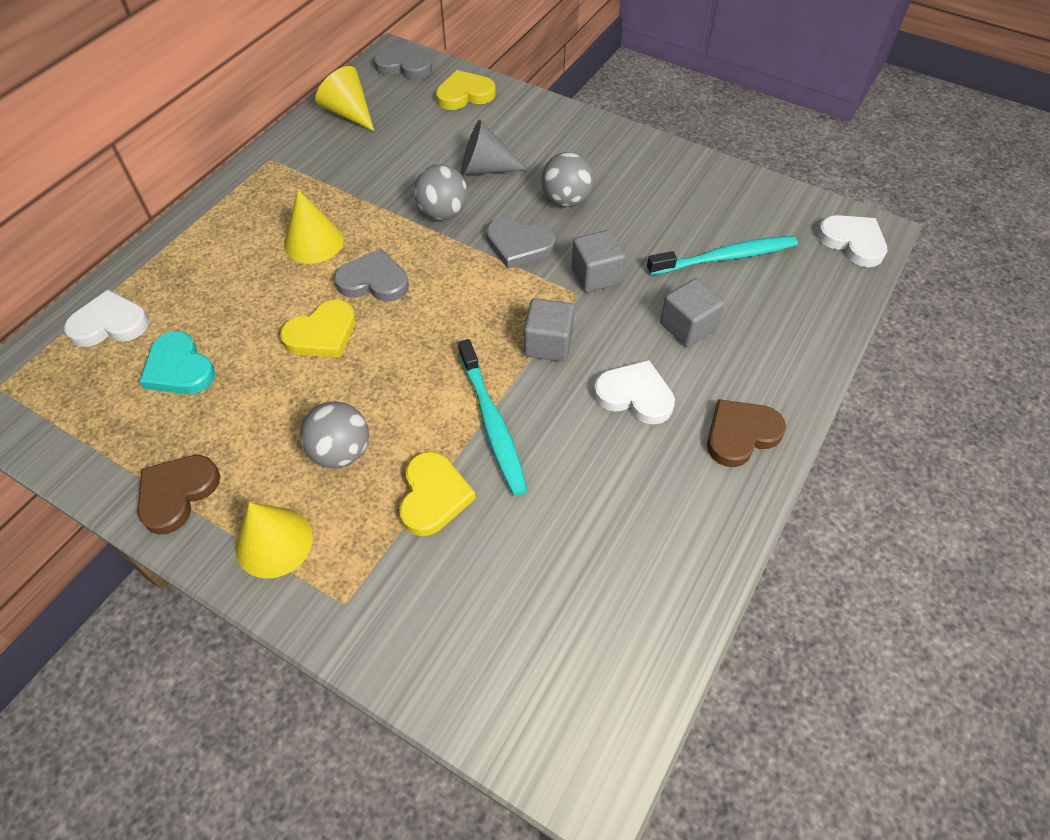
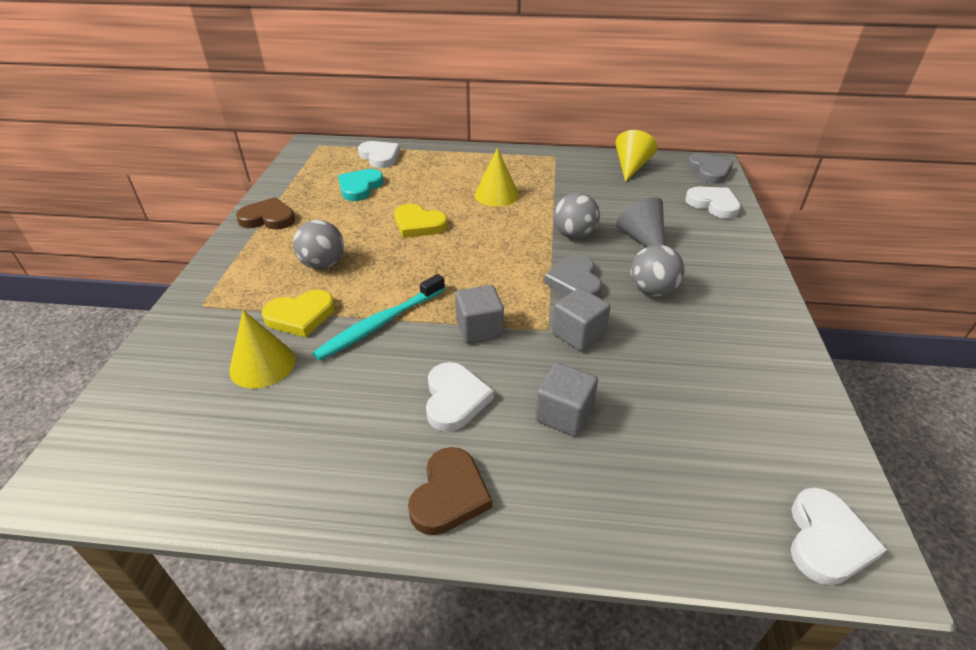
camera: 65 degrees right, 15 degrees down
yellow cone [235,502,313,579] -> yellow cone moved to [229,310,296,389]
grey heart [334,249,409,302] -> none
yellow heart [436,70,496,110] -> white heart [685,187,741,219]
turquoise toothbrush [647,236,798,275] -> none
brown heart [707,399,786,467] -> brown heart turned 75 degrees clockwise [408,447,492,535]

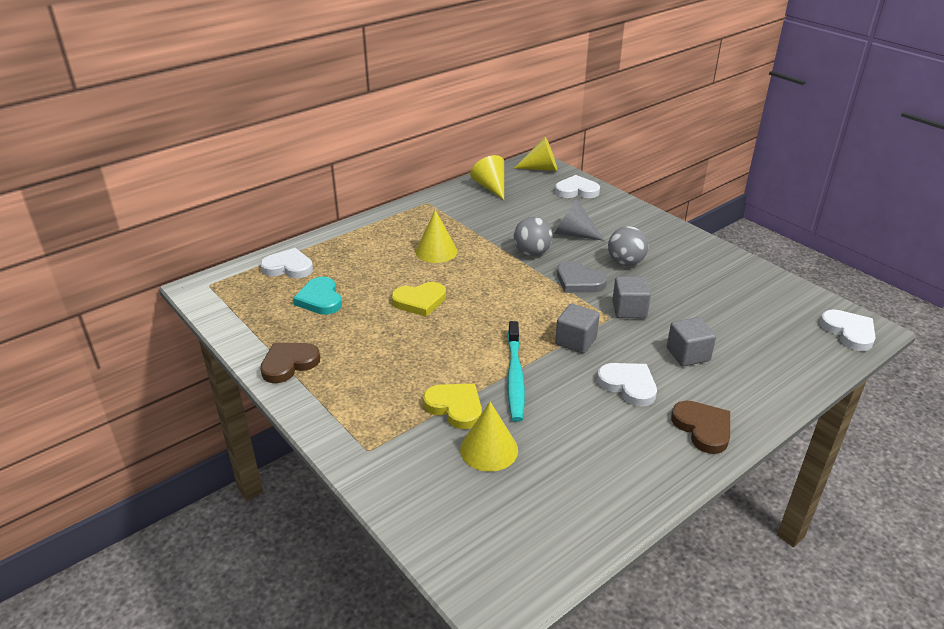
camera: 45 degrees left, 5 degrees down
yellow heart [262,290,335,337] -> yellow heart turned 75 degrees counterclockwise [423,384,482,429]
grey ball [293,220,344,269] -> none
grey heart [687,153,734,184] -> yellow cone [514,137,557,171]

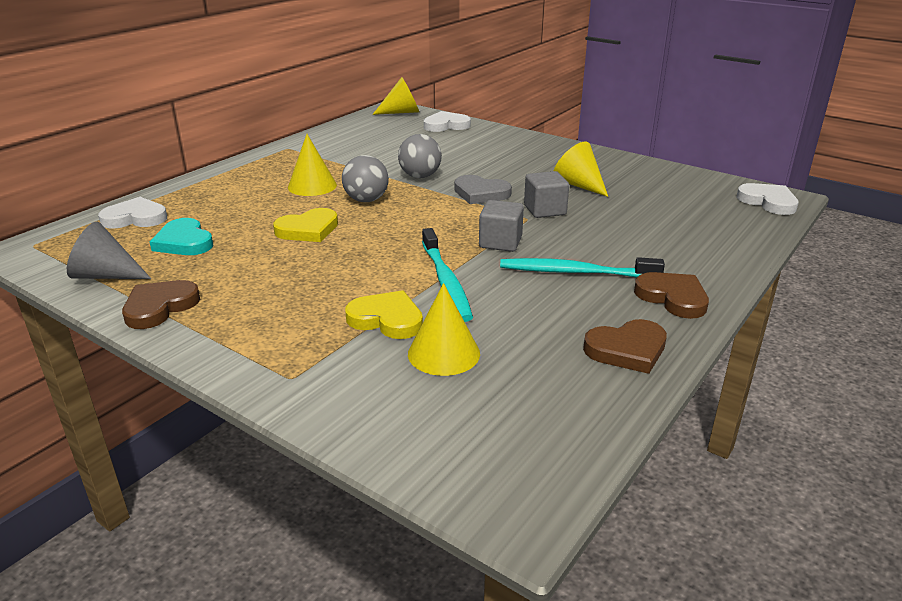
camera: 15 degrees left, 5 degrees down
yellow cone [470,155,504,200] -> yellow cone moved to [554,141,608,197]
grey cone [554,199,605,241] -> grey cone moved to [67,222,151,279]
white heart [597,363,657,407] -> turquoise toothbrush [500,257,665,278]
grey ball [608,226,648,266] -> grey ball moved to [342,155,389,202]
grey cube [667,317,716,366] -> none
none -> brown heart [583,319,667,374]

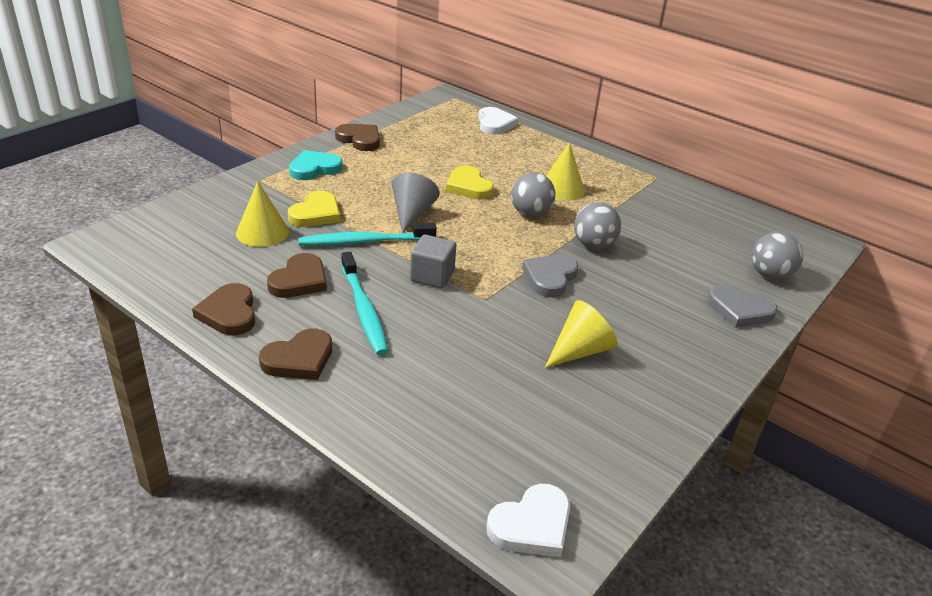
camera: 90 degrees right, 5 degrees up
grey cone [67,222,151,279] -> grey cone moved to [392,173,440,233]
turquoise heart [150,218,213,255] -> turquoise heart moved to [289,150,343,180]
yellow cone [372,77,419,115] -> none
white heart [424,111,471,132] -> grey ball [752,232,803,280]
turquoise toothbrush [500,257,665,278] -> turquoise toothbrush turned 150 degrees clockwise [341,252,388,355]
grey cube [524,171,569,218] -> none
none -> brown heart [267,253,327,298]
none -> grey heart [708,285,778,328]

